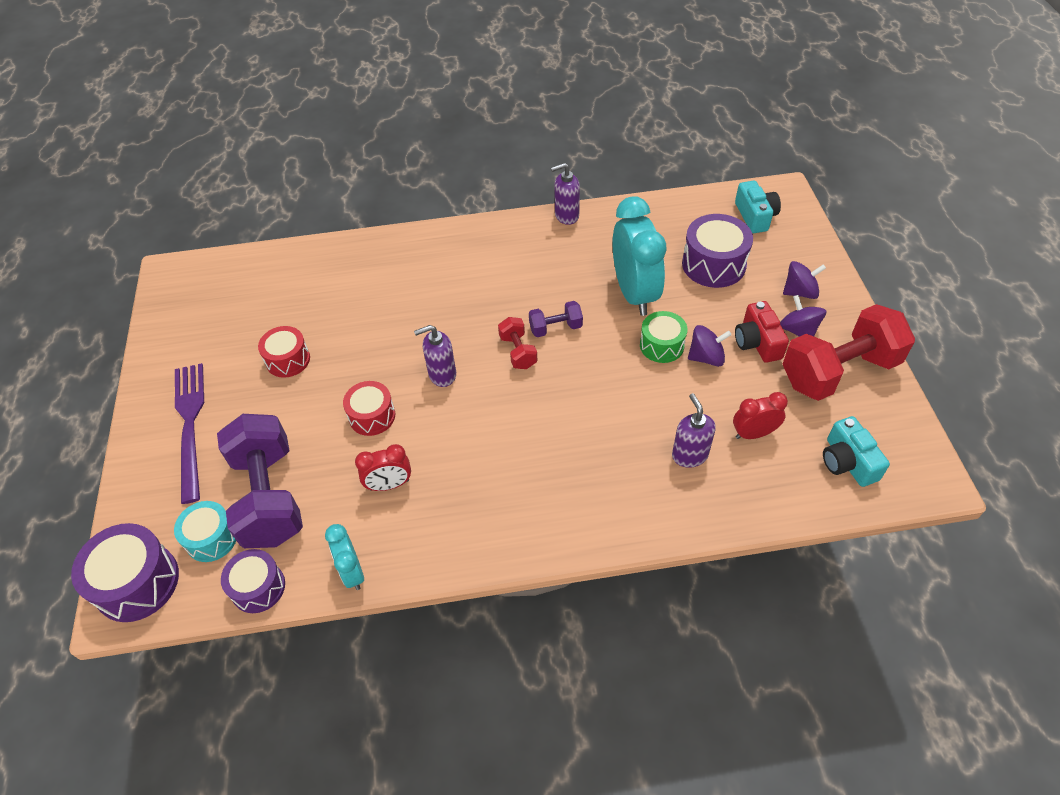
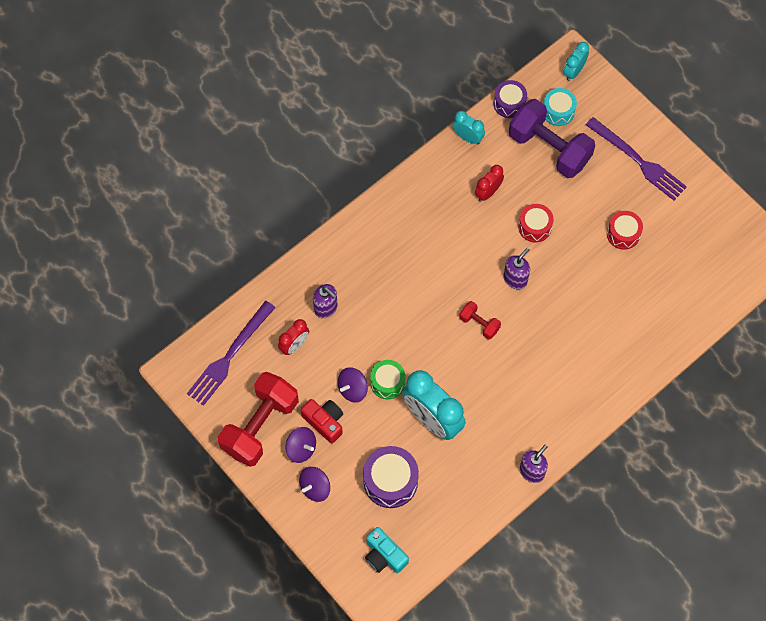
camera: 145 degrees right, 15 degrees up
purple drum [71,523,179,622] -> turquoise clock [563,42,589,81]
purple dumbbell [529,301,583,337] -> none
turquoise camera [823,416,890,487] -> purple fork [187,301,276,406]

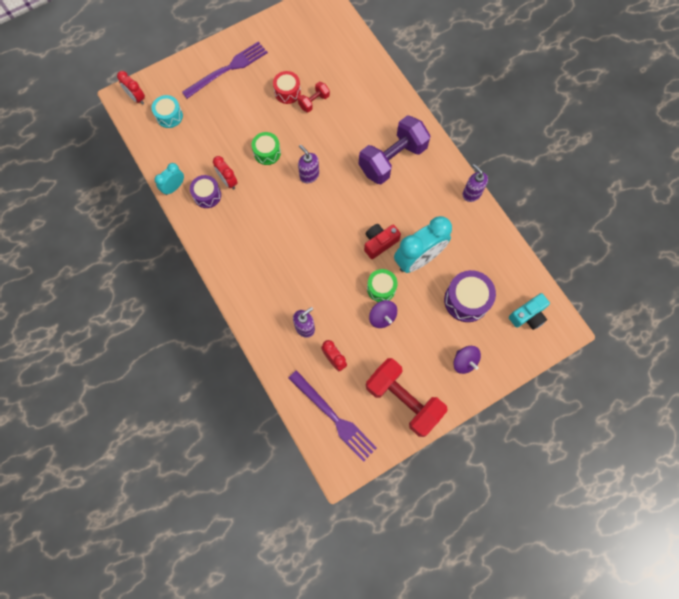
camera: 80 degrees left, 5 degrees up
purple spinning top [286,427,316,463] -> none
red camera [301,399,343,444] -> red camera moved to [364,224,401,259]
red dumbbell [459,301,501,340] -> red dumbbell moved to [298,82,330,113]
purple drum [493,80,527,118] -> purple drum moved to [190,175,221,208]
purple dumbbell [509,99,595,178] -> purple dumbbell moved to [359,116,431,184]
red drum [518,204,554,243] -> green drum [252,132,281,165]
turquoise clock [563,42,589,81] -> red clock [117,71,145,105]

